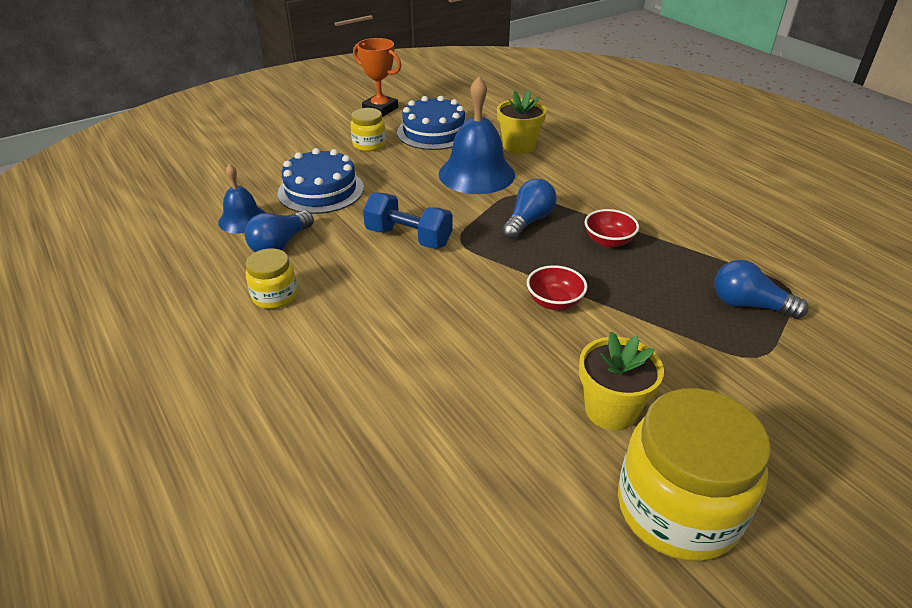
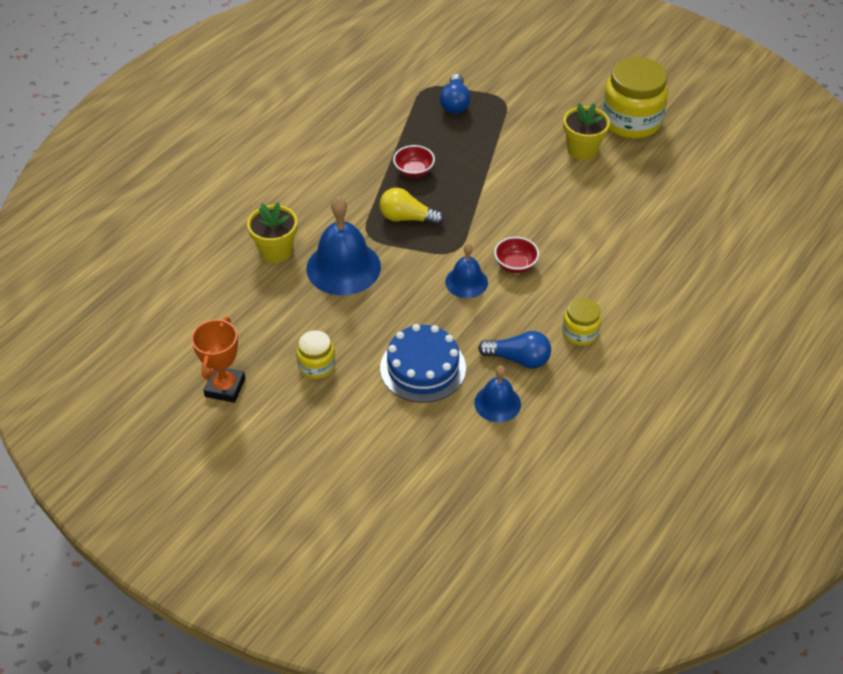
camera: 110 degrees left, 10 degrees up
blue dumbbell [363,192,452,249] -> blue bell [445,243,488,298]
blue cake [397,96,465,150] -> none
blue light bulb [502,179,557,240] -> yellow light bulb [380,188,444,226]
red bowl [527,265,587,310] -> red bowl moved to [494,237,539,273]

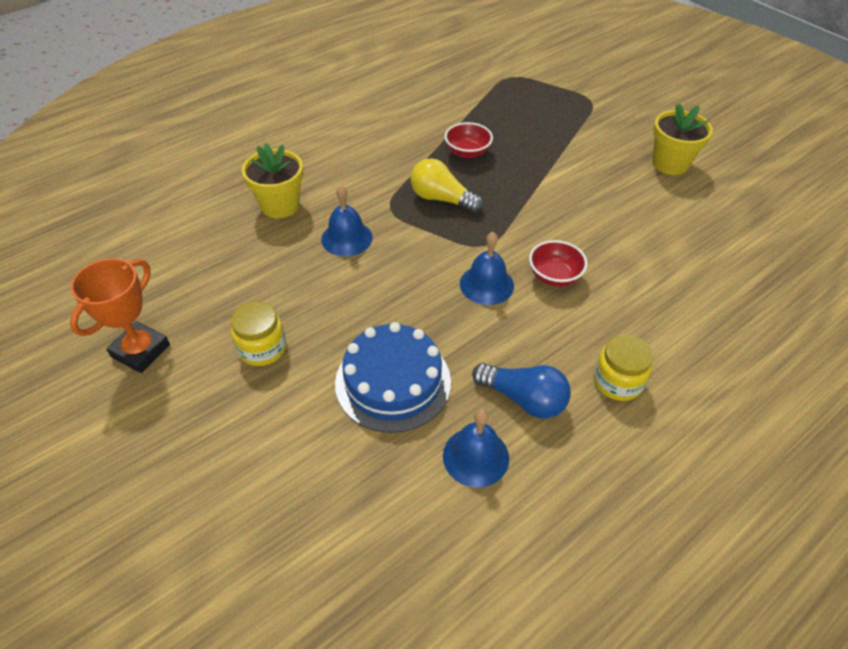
camera: 15 degrees right, 0 degrees up
blue bell [307,196,381,295] -> blue bell [321,185,373,256], size x0.57
blue light bulb [440,74,471,114] -> none
yellow jar [602,57,668,139] -> none

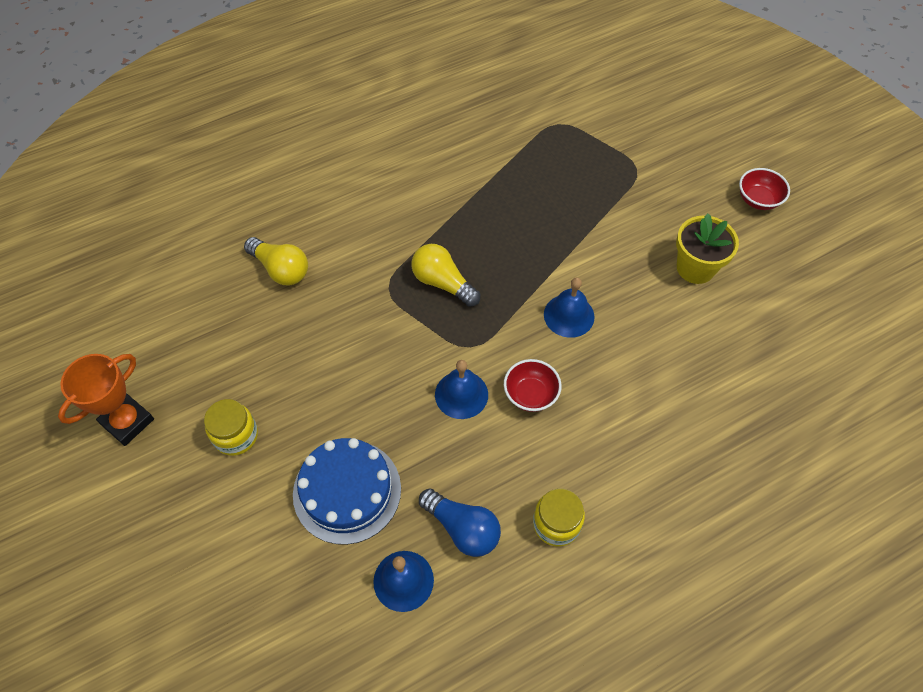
camera: 10 degrees right, 10 degrees up
yellow flower pot [242,143,303,218] -> yellow light bulb [244,237,308,285]
blue bell [321,185,373,256] -> blue bell moved to [544,277,595,338]
red bowl [444,122,493,159] -> red bowl moved to [739,168,790,210]

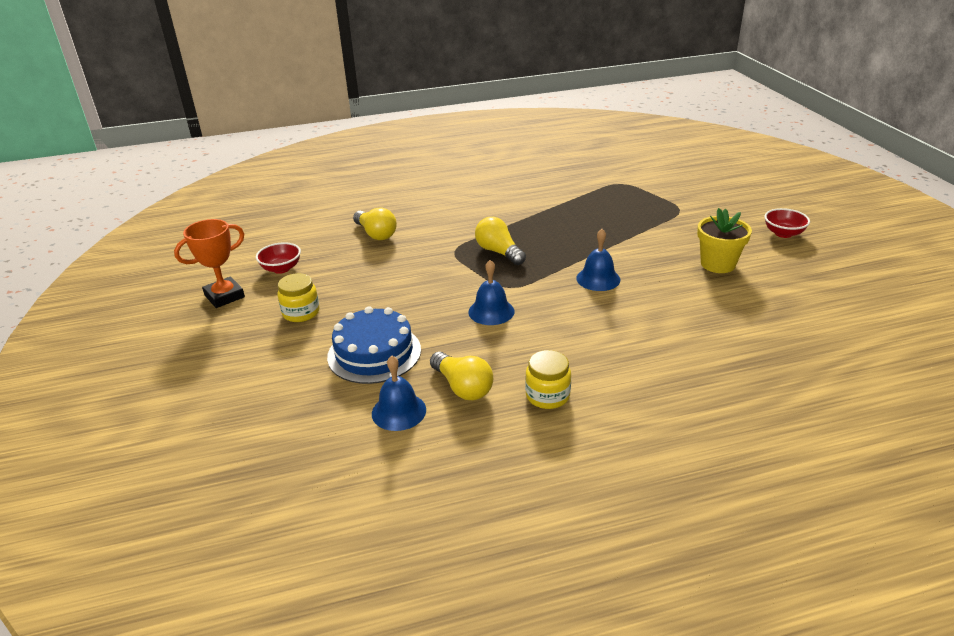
camera: 15 degrees right, 25 degrees down
blue light bulb [419,489,501,557] -> yellow light bulb [430,352,493,400]
red bowl [504,359,562,412] -> red bowl moved to [256,242,301,274]

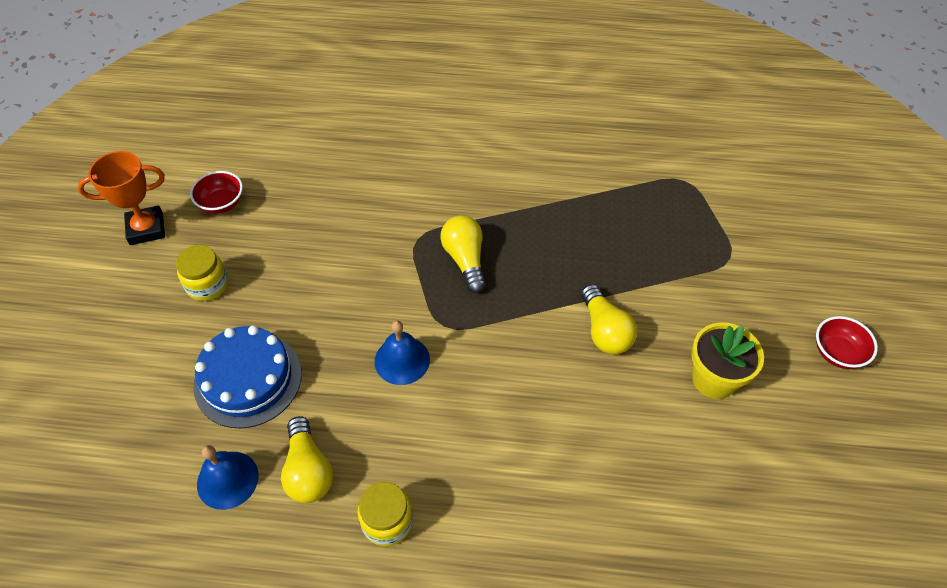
camera: 20 degrees right, 20 degrees up
yellow light bulb [353,208,397,240] -> yellow light bulb moved to [581,284,637,354]
blue bell [576,229,620,291] -> none

